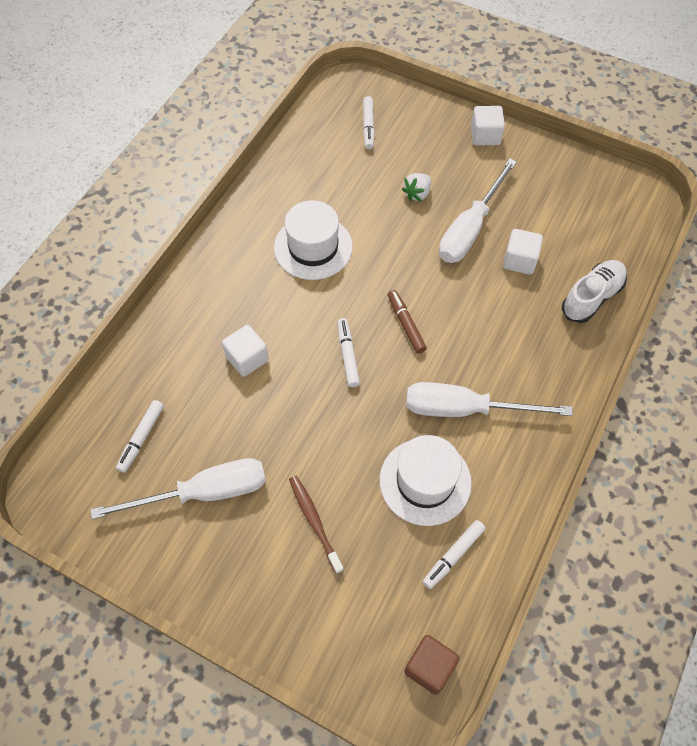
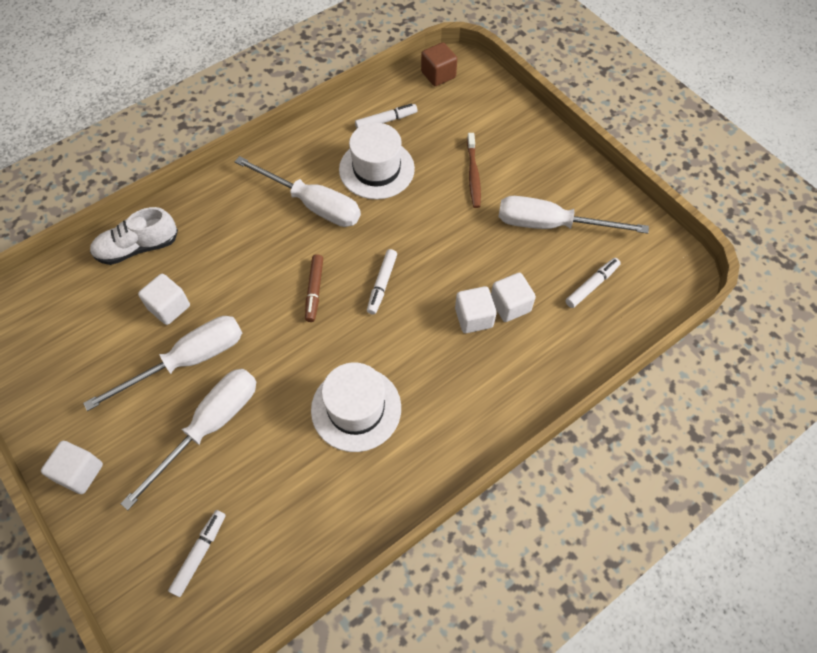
camera: 155 degrees left, 0 degrees up
white strawberry [402,173,431,202] -> white screwdriver [120,369,256,510]
none -> white cube [491,273,536,322]

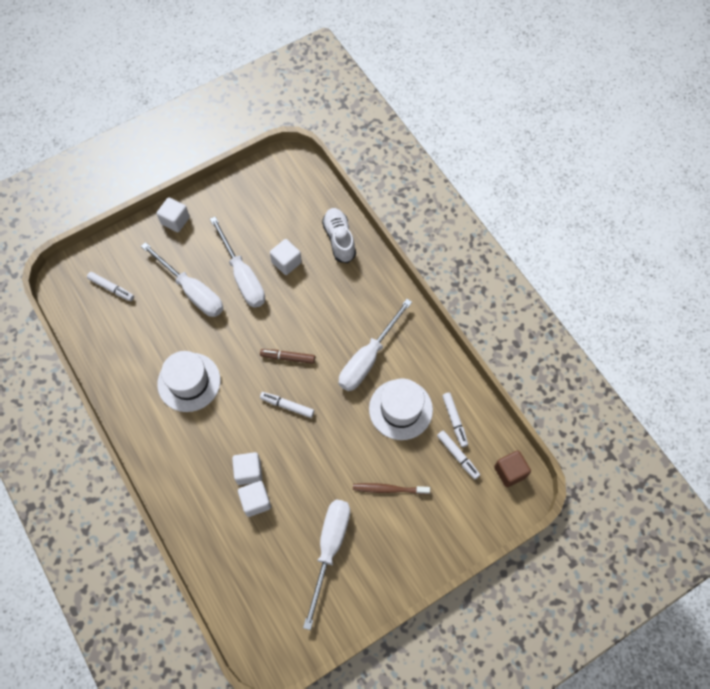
camera: 95 degrees right, 5 degrees up
white marker [565,258,621,308] -> white marker moved to [437,430,480,479]

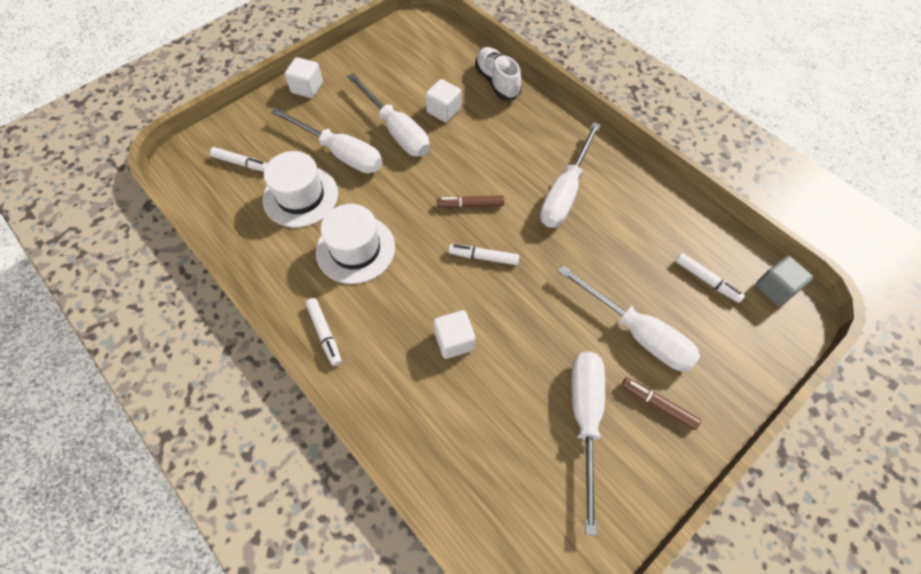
camera: 10 degrees left, 5 degrees down
white cube [238,481,271,517] -> none
brown toothbrush [353,483,430,495] -> white screwdriver [557,265,700,371]
white hat [369,378,433,440] -> white hat moved to [262,151,338,227]
white marker [442,393,468,447] -> white marker moved to [306,298,342,366]
brown cube [494,450,531,487] -> grey cube [755,256,813,306]
none -> brown marker [621,377,701,430]

